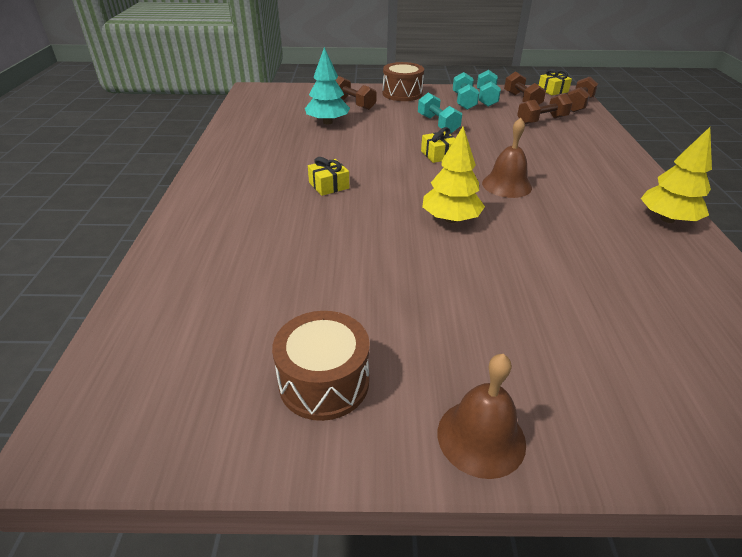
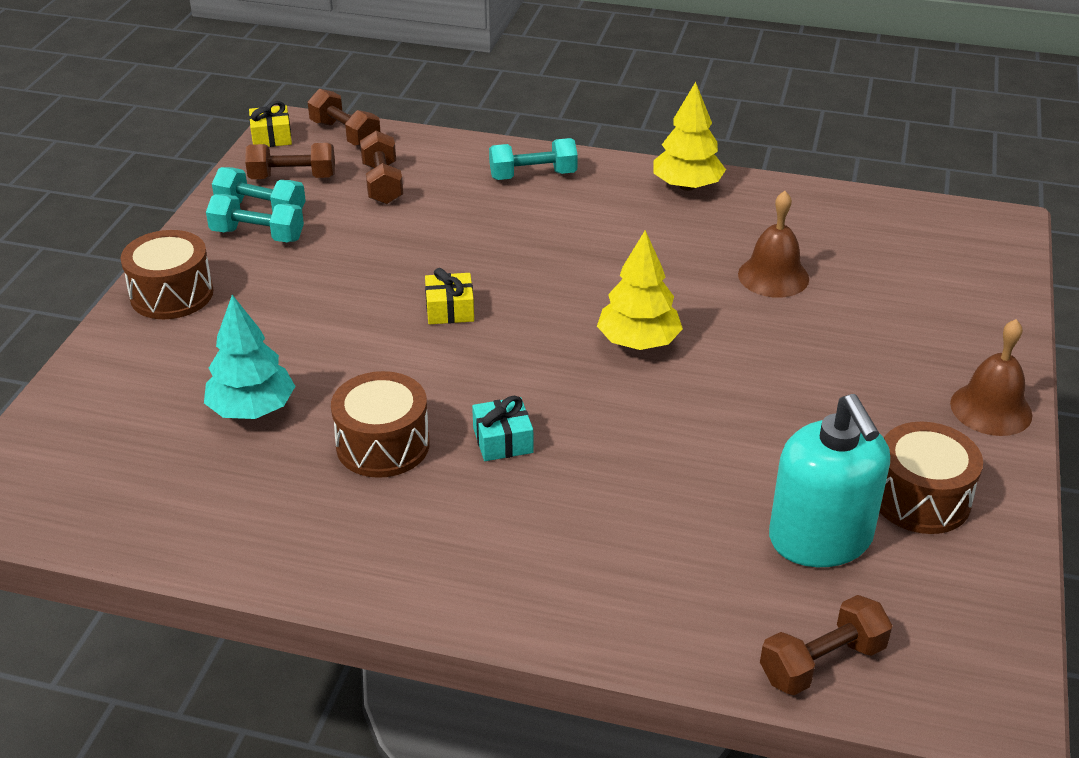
camera: 75 degrees left, 0 degrees up
yellow gift [308,157,349,196] -> turquoise gift [472,396,533,461]
brown dumbbell [336,76,377,110] -> brown dumbbell moved to [760,595,893,695]
turquoise dumbbell [418,93,462,133] -> turquoise dumbbell moved to [489,138,578,180]
brown bell [482,118,532,198] -> brown bell moved to [738,191,809,298]
none -> brown drum [331,371,430,478]
none -> turquoise soap dispenser [769,394,890,567]

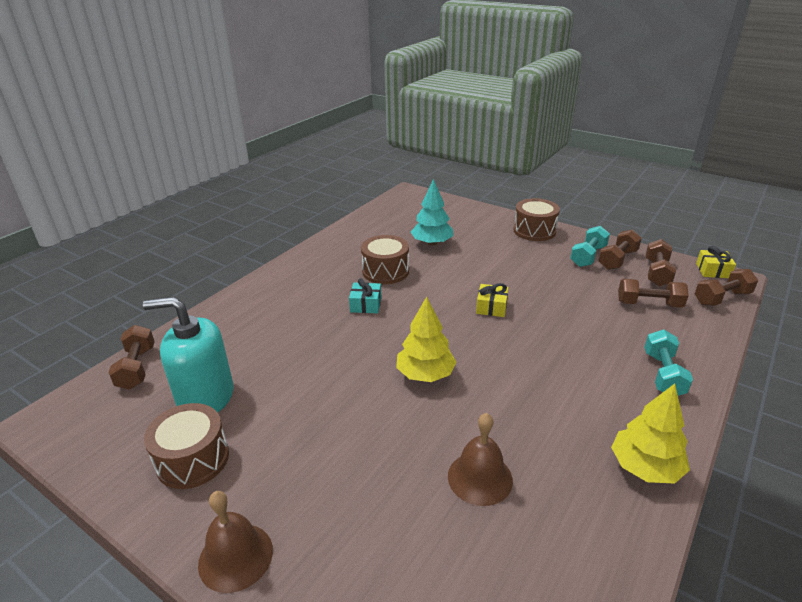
camera: 110 degrees right, 5 degrees down
turquoise dumbbell [212,167,306,212] -> brown dumbbell [598,229,642,270]

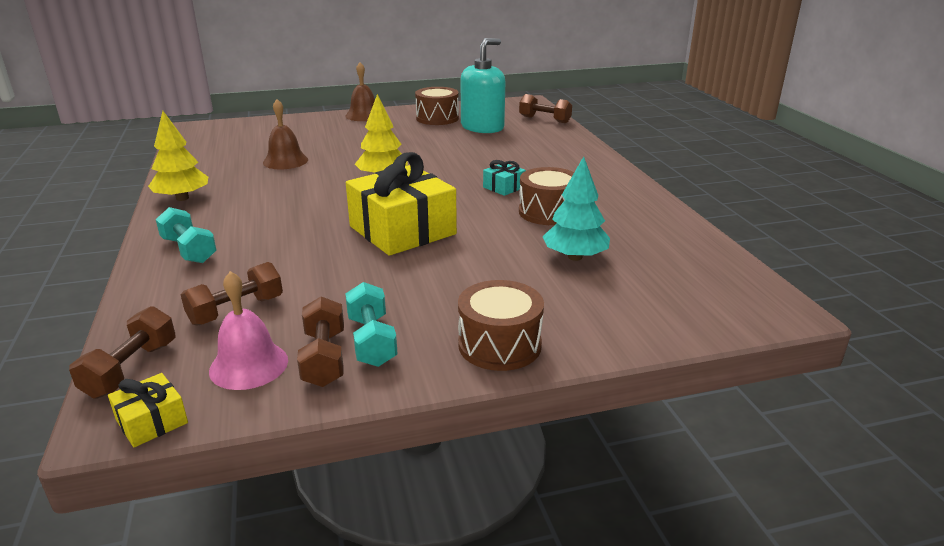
camera: 130 degrees right, 5 degrees down
yellow gift [476,283,508,317] -> yellow gift [346,152,457,256], size x2.30
brown dumbbell [646,239,676,286] -> pink bell [209,271,288,390]

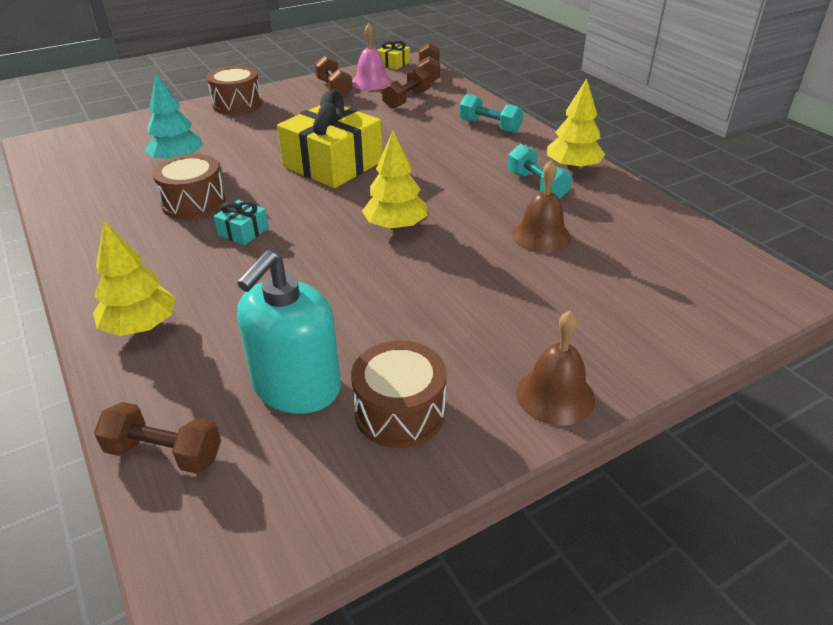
camera: 165 degrees right, 10 degrees up
turquoise dumbbell [345,282,398,367] -> turquoise dumbbell moved to [508,144,572,199]
none -> yellow tree [93,221,176,336]

